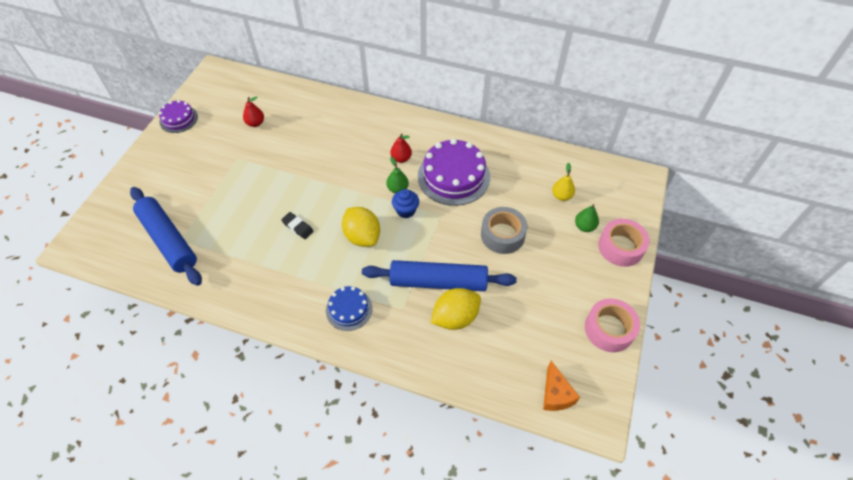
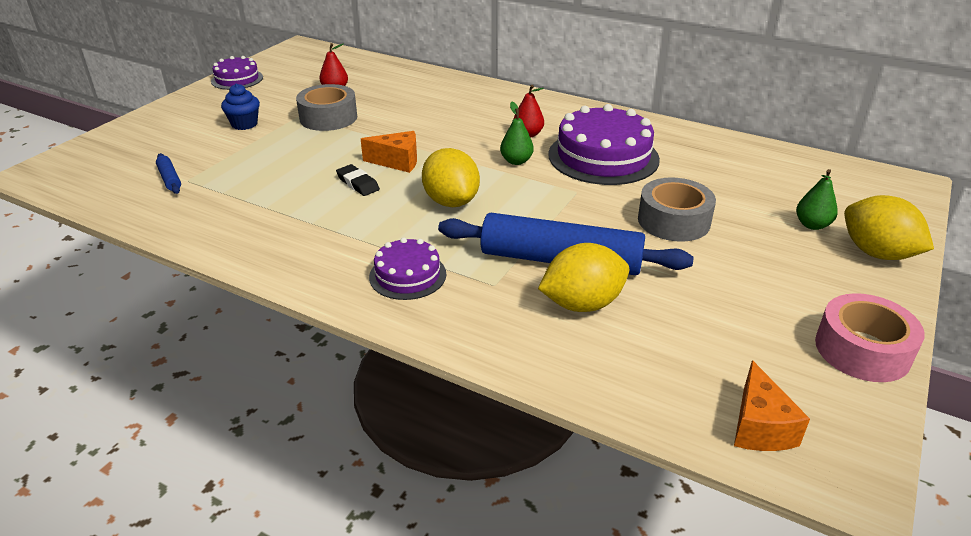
camera: 10 degrees right, 20 degrees down
blue rolling pin [130,187,202,286] -> blue rolling pin [156,153,181,194], size x0.40
blue cake [326,286,373,331] -> purple cake [369,237,446,300]
blue cupcake [392,189,419,218] -> blue cupcake moved to [221,84,260,130]
yellow pear [552,163,575,201] -> none
pink tape [598,219,650,267] -> yellow lemon [844,195,934,260]
none -> grey tape [296,84,357,131]
none -> orange cheese [361,131,417,173]

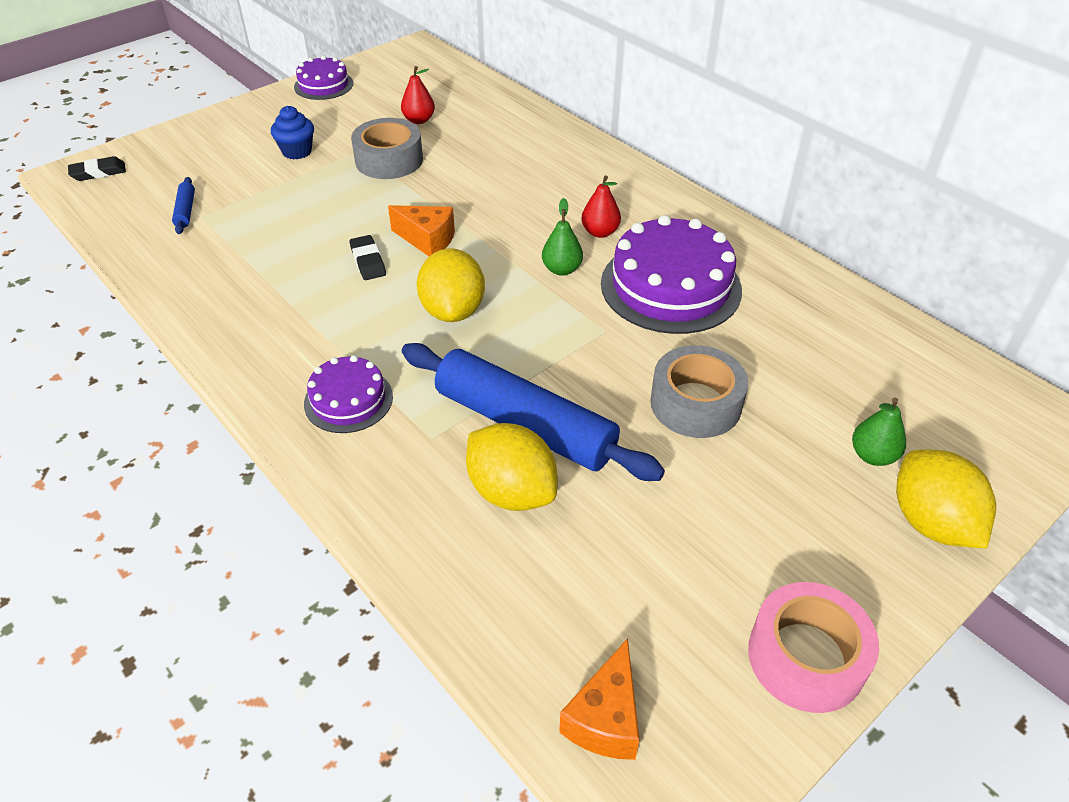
camera: 20 degrees right, 10 degrees up
yellow lemon [538,243,629,312] -> yellow lemon turned 45 degrees clockwise [466,423,557,511]
none -> black eraser [68,156,126,181]

